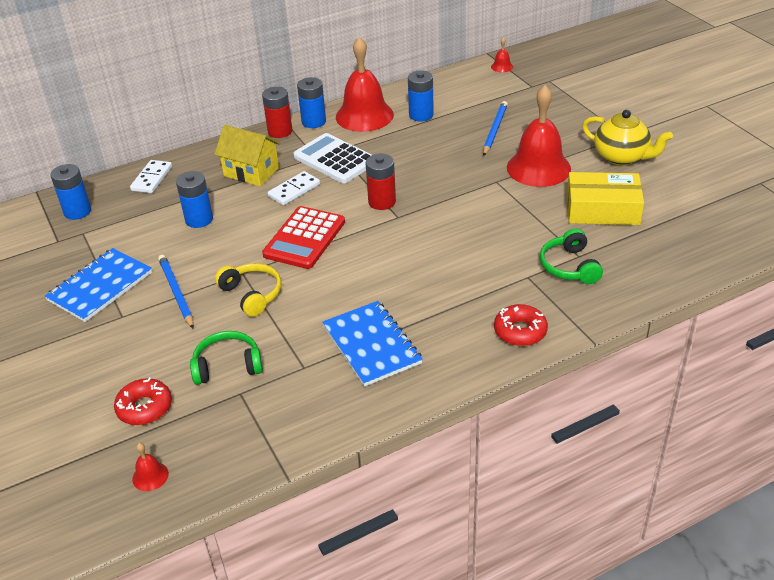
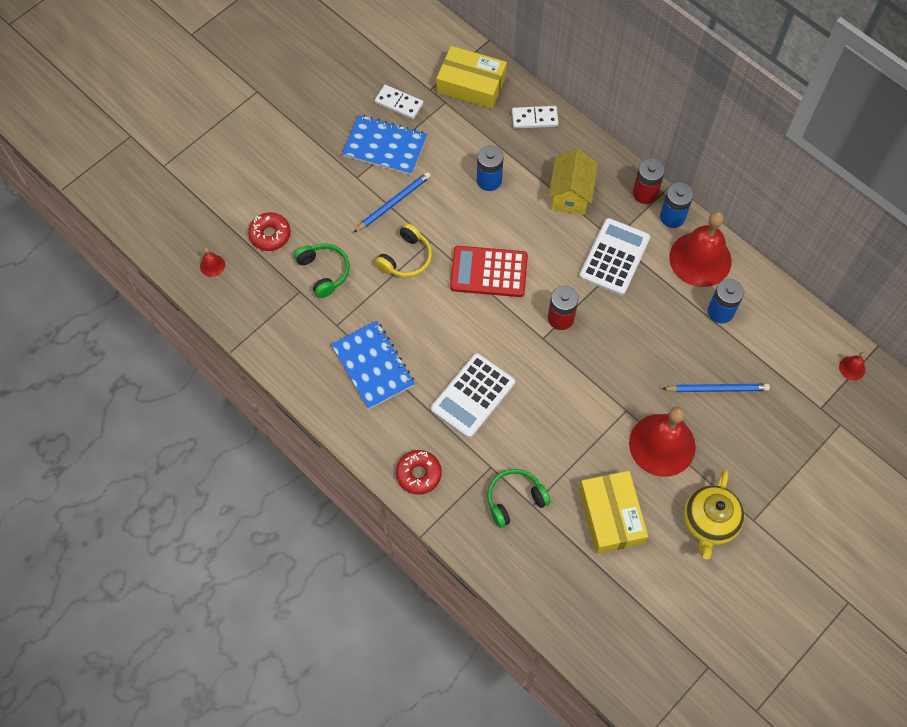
camera: 70 degrees right, 25 degrees up
blue battery [50,164,91,220] -> yellow box [436,46,507,109]
white domino [268,171,320,206] -> white domino moved to [374,85,424,119]
blue notebook [322,301,423,387] -> blue notebook turned 75 degrees counterclockwise [331,321,415,409]
none -> white calculator [431,353,515,438]

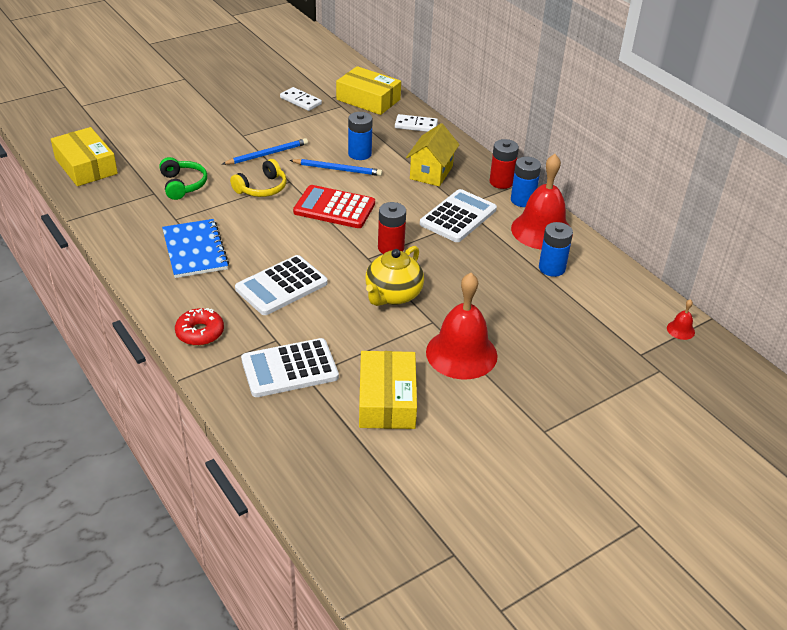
camera: 10 degrees right, 25 degrees down
red bell [200,247,225,277] -> yellow box [51,127,118,186]
red donut [248,212,291,251] -> none
blue notebook [342,115,427,175] -> none
green headphones [487,469,551,528] -> white calculator [241,338,339,397]
blue pencil [662,384,770,392] -> blue pencil moved to [290,159,382,176]
yellow teapot [684,470,745,559] -> yellow teapot moved to [365,246,424,306]

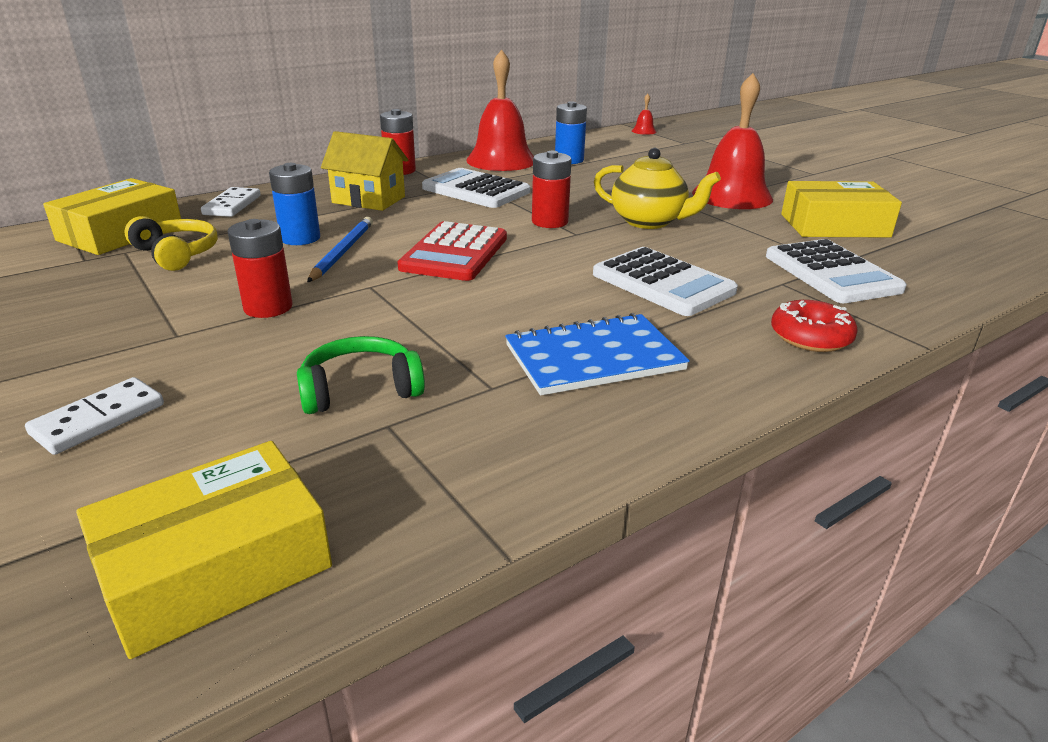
camera: 90 degrees left, 10 degrees down
blue pencil [223,138,308,165] -> red battery [227,219,293,318]
yellow headphones [230,159,286,197] -> yellow headphones moved to [125,216,218,271]
white domino [280,87,322,111] -> white domino moved to [25,377,164,455]
blue battery [511,157,541,207] -> none

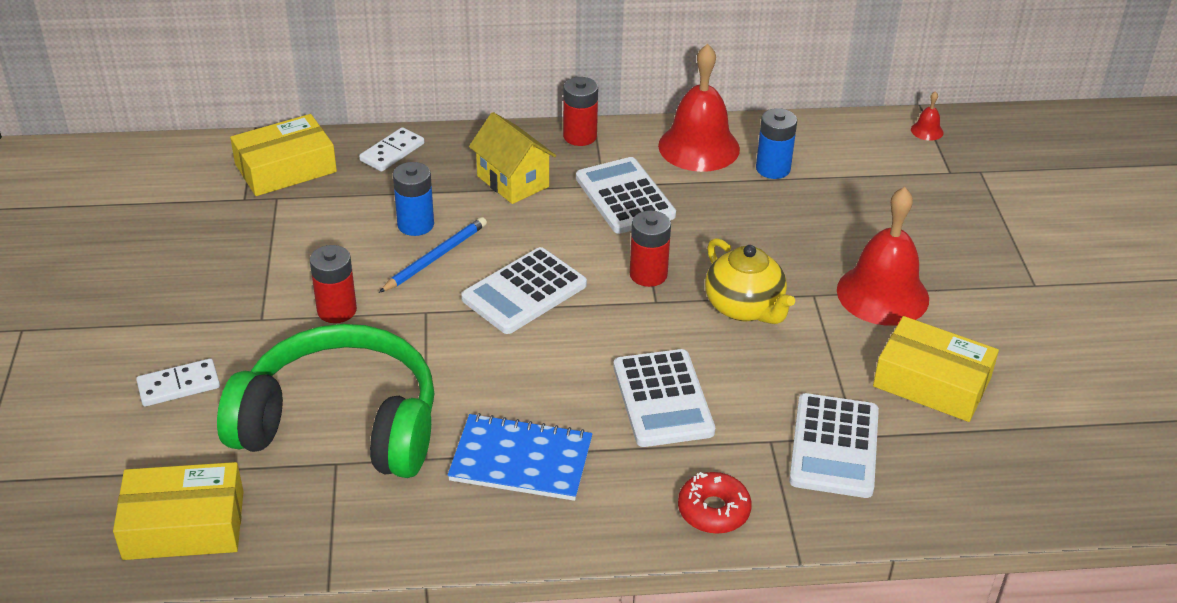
camera: 30 degrees right, 10 degrees up
yellow headphones [125,216,218,271] -> none
green headphones [297,336,425,414] -> green headphones [217,324,435,478], size x2.24
red calculator [398,221,507,281] -> white calculator [461,247,587,334]

